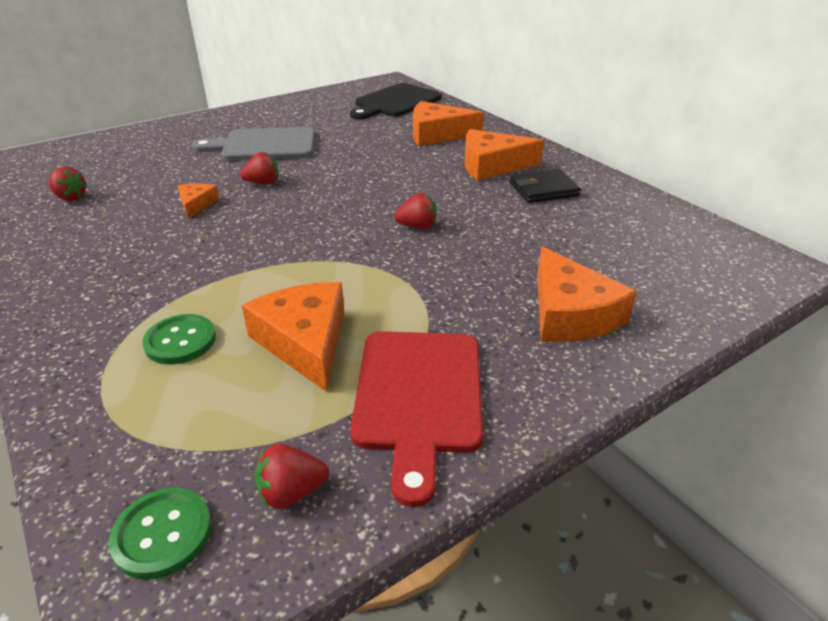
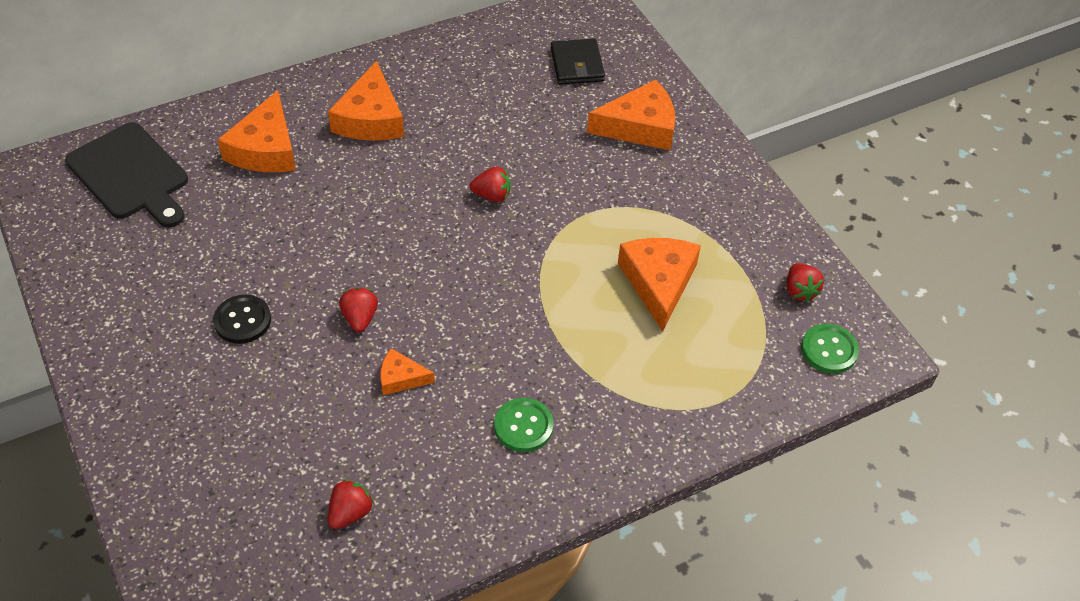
camera: 85 degrees left, 15 degrees up
green button [142,314,216,364] -> green button moved to [494,398,554,452]
grey cutting board [192,127,315,161] -> black button [213,295,271,344]
orange cheese [242,282,344,392] -> orange cheese turned 105 degrees clockwise [618,238,701,332]
red cutting board [350,331,483,507] -> none
red strawberry [394,193,437,229] -> red strawberry turned 90 degrees clockwise [470,167,510,202]
black wallet [510,169,581,203] -> black wallet moved to [551,39,605,85]

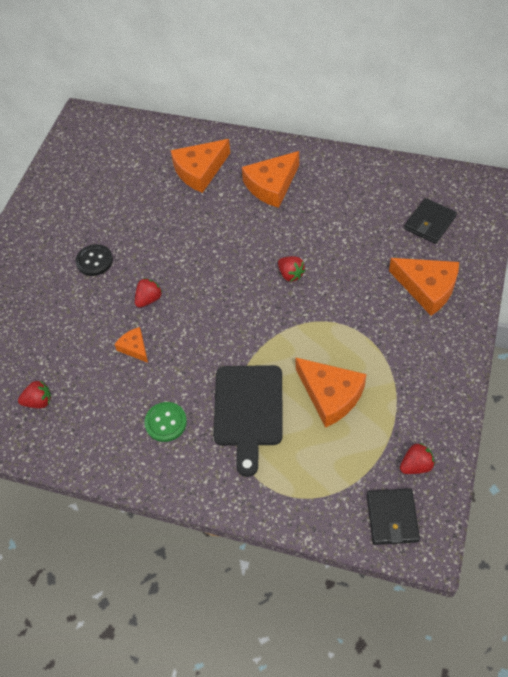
camera: 50 degrees right, 5 degrees up
black cutting board [65,122,188,228] -> black cutting board moved to [213,365,283,477]
orange cheese [618,238,701,332] -> orange cheese turned 90 degrees clockwise [296,358,366,428]
red strawberry [787,263,824,302] -> red strawberry turned 150 degrees counterclockwise [400,443,435,474]
green button [801,324,859,373] -> black wallet [367,488,420,545]

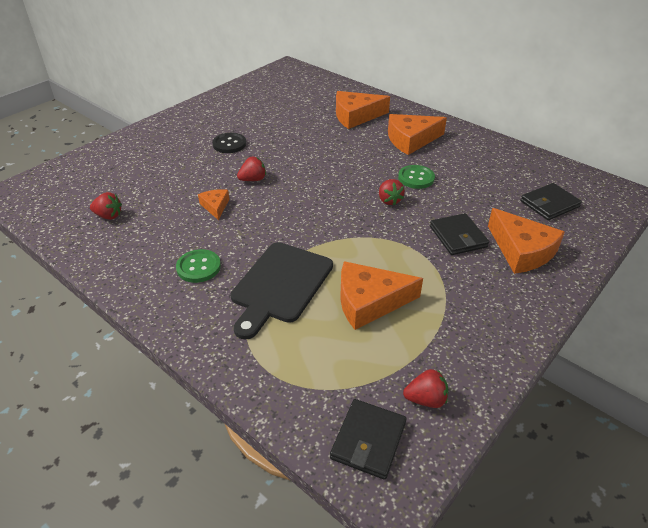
camera: 20 degrees right, 15 degrees down
orange cheese [296,358,366,428] -> orange cheese turned 105 degrees clockwise [340,261,423,330]
none -> green button [398,165,435,189]
none -> black wallet [430,213,489,255]

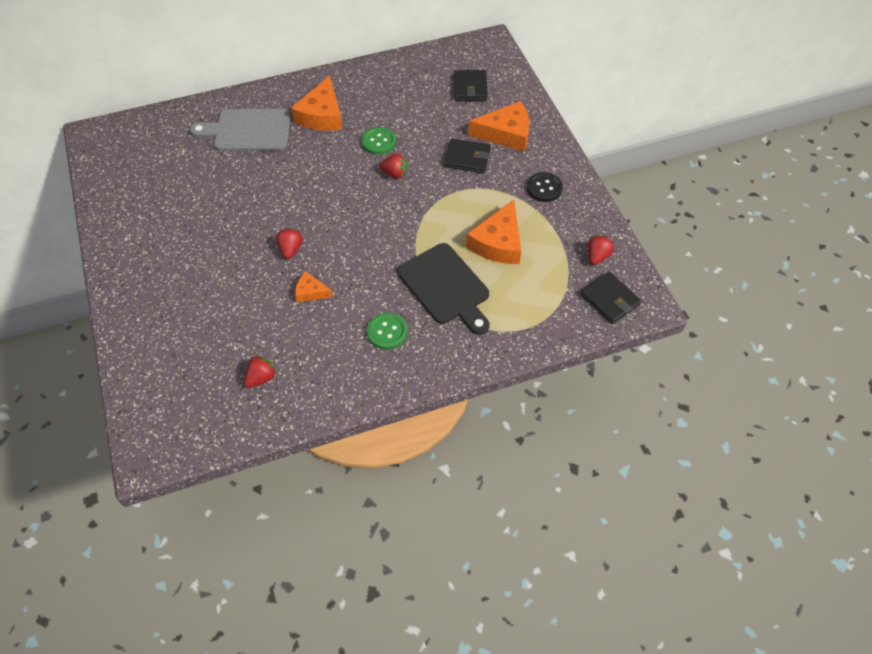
camera: 60 degrees left, 15 degrees up
black button [212,133,246,153] -> black button moved to [526,172,563,202]
orange cheese [336,91,390,129] -> grey cutting board [190,109,291,151]

